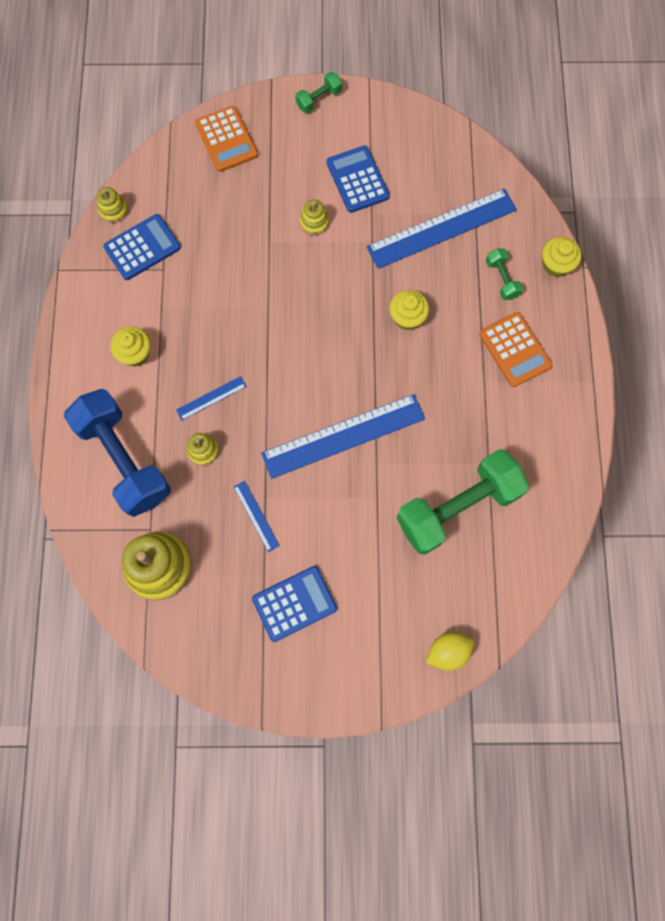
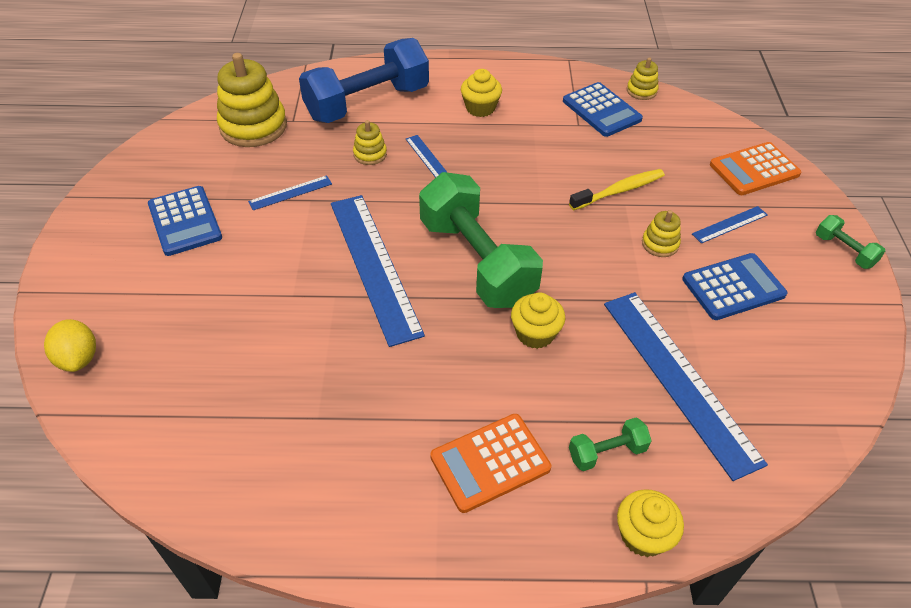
camera: 90 degrees right, 25 degrees down
green dumbbell [396,449,529,555] -> green dumbbell moved to [419,172,543,308]
none -> yellow toothbrush [569,169,665,210]
none -> blue ruler [692,206,768,244]

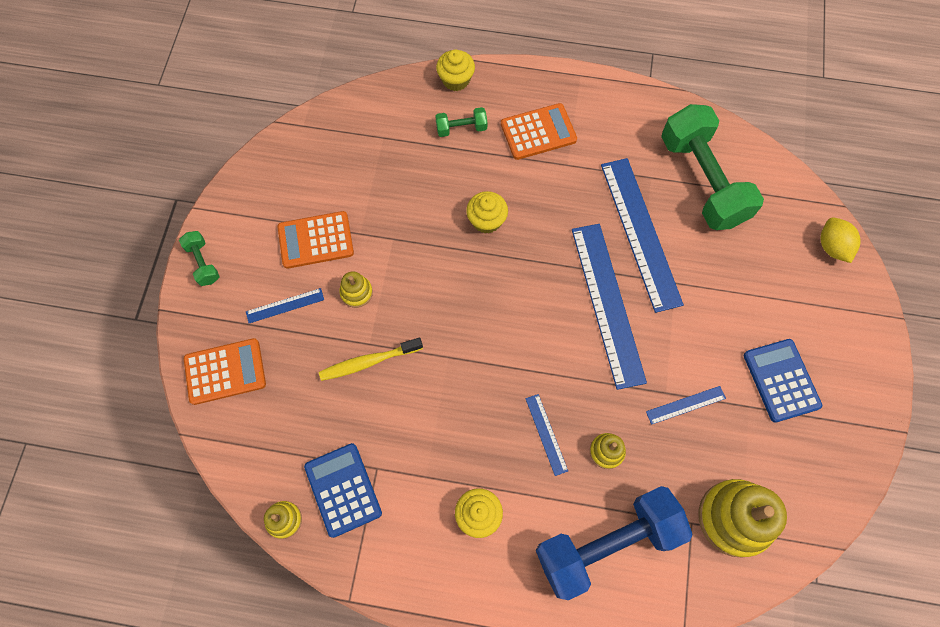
camera: 170 degrees left, 20 degrees up
green dumbbell [419,172,543,308] -> green dumbbell moved to [661,104,764,230]
blue ruler [604,292,768,481] -> blue ruler moved to [601,158,684,313]
blue calculator [682,253,787,320] -> orange calculator [277,211,354,269]

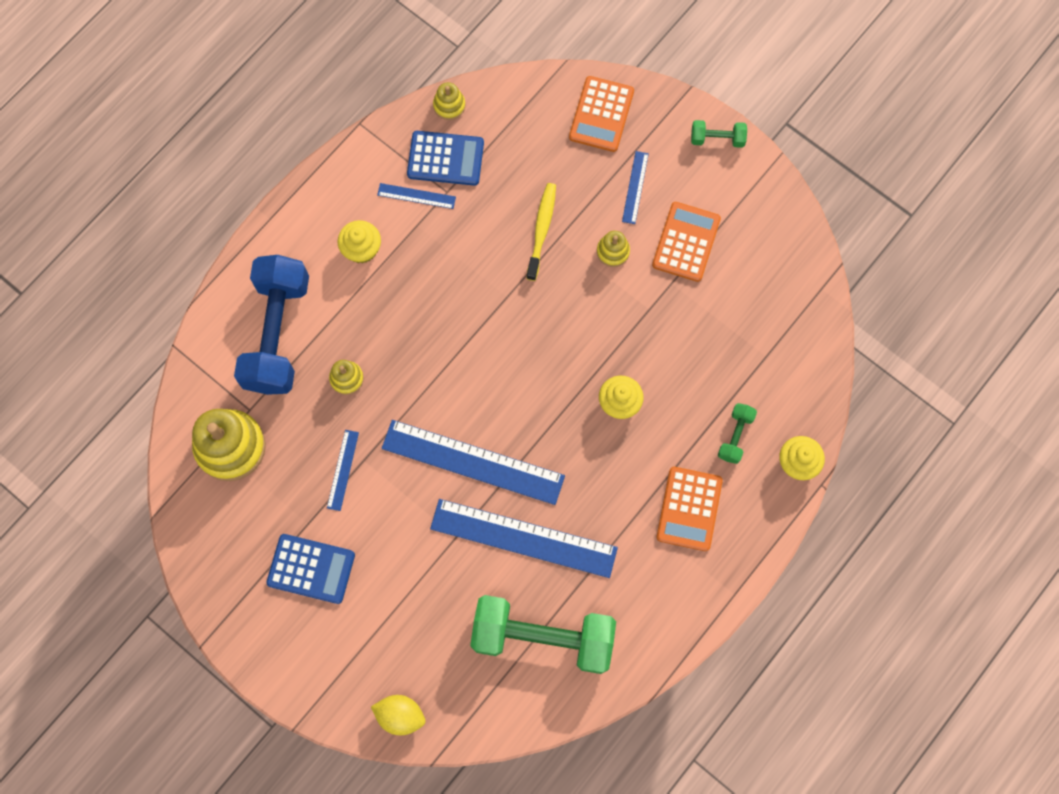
camera: 120 degrees right, 5 degrees up
blue ruler [525,394,568,476] -> blue ruler moved to [377,183,456,209]

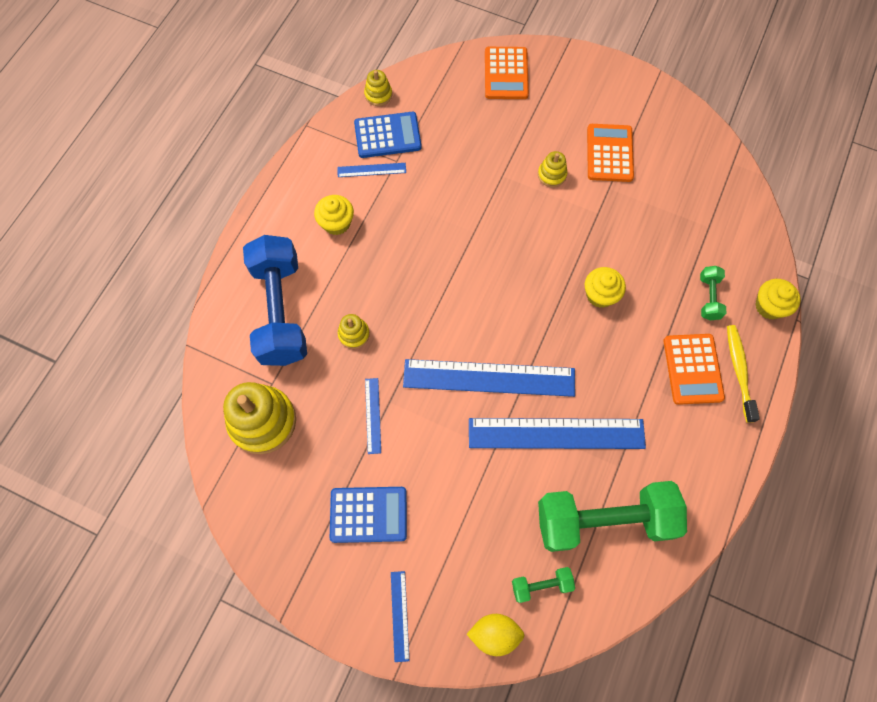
camera: 15 degrees left, 5 degrees down
yellow toothbrush [526,183,556,281] -> yellow toothbrush moved to [727,325,760,423]
blue ruler [622,151,649,224] -> blue ruler moved to [391,571,409,662]
green dumbbell [691,120,747,148] -> green dumbbell moved to [512,567,575,603]

